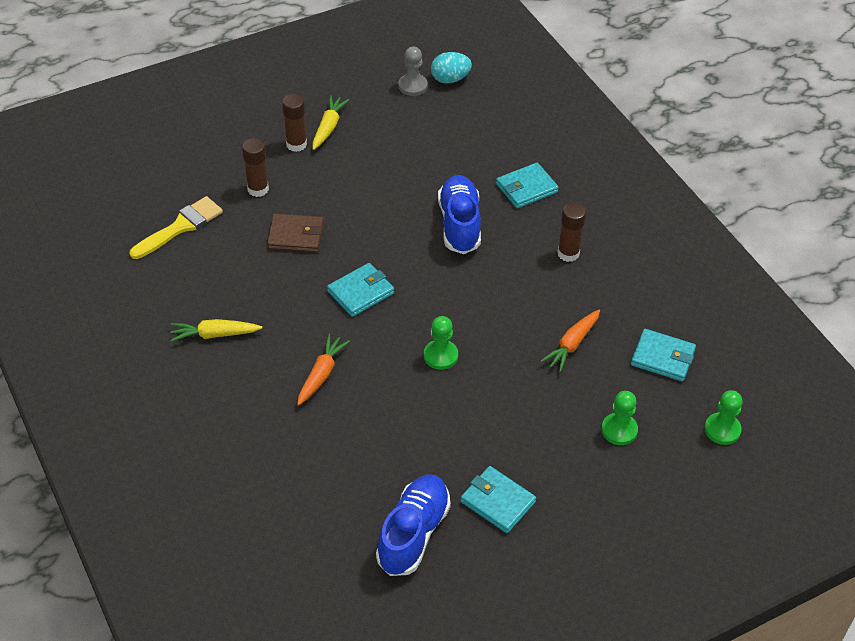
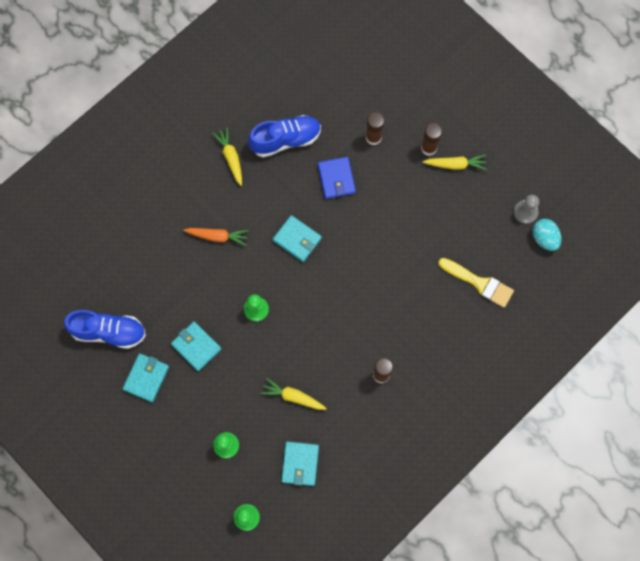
camera: 75 degrees right, 25 degrees up
yellow brush [130,196,223,259] -> yellow brush moved to [438,258,514,308]
brown wallet [267,214,324,252] -> blue wallet [318,157,356,199]
blue shoe [438,175,481,254] -> blue shoe moved to [248,115,321,158]
turquoise wallet [496,163,559,208] -> turquoise wallet moved to [171,321,221,371]
orange carrot [541,310,600,372] -> yellow carrot [260,378,327,410]

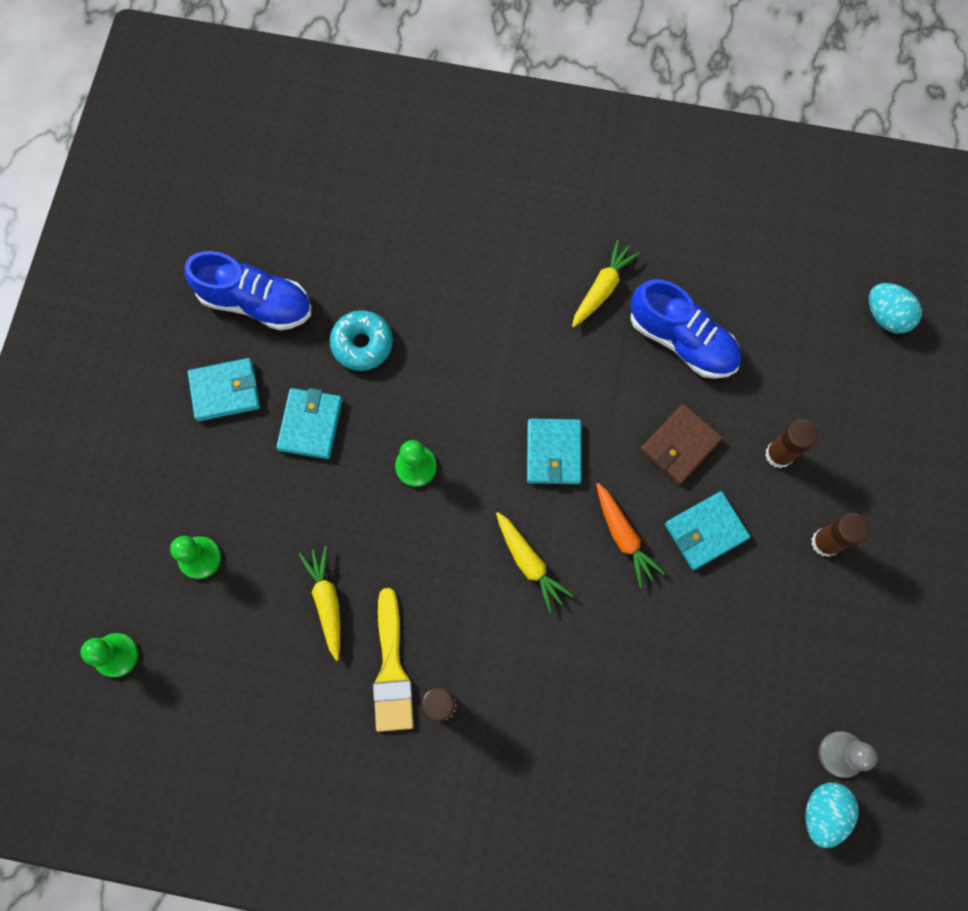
camera: 55 degrees right, 0 degrees up
blue shoe [64,310,146,349] -> blue shoe turned 45 degrees counterclockwise [185,251,311,331]
orange carrot [183,228,249,246] -> orange carrot moved to [596,483,665,587]
turquoise wallet [281,441,319,486] -> turquoise wallet moved to [665,491,750,570]
blue wallet [318,157,356,199] -> brown wallet [640,404,723,485]
yellow carrot [423,155,487,170] -> yellow carrot moved to [496,512,574,613]
yellow brush [438,258,514,308] -> yellow brush moved to [373,588,414,732]
none -> turquoise donut [329,310,393,371]
none -> turquoise egg [869,283,922,333]

